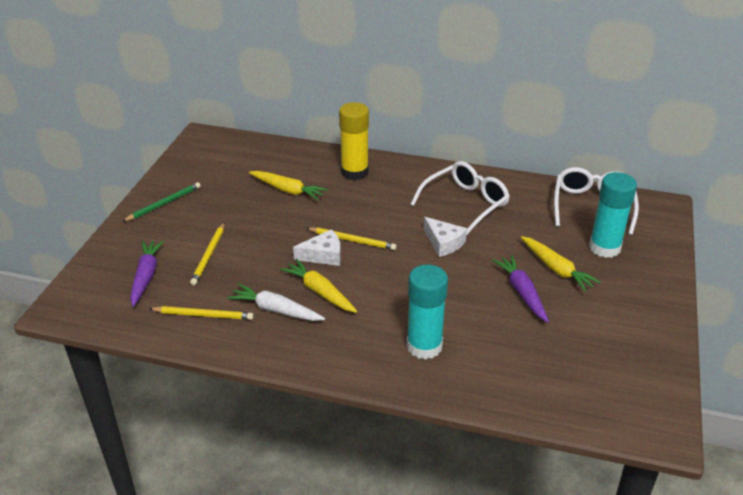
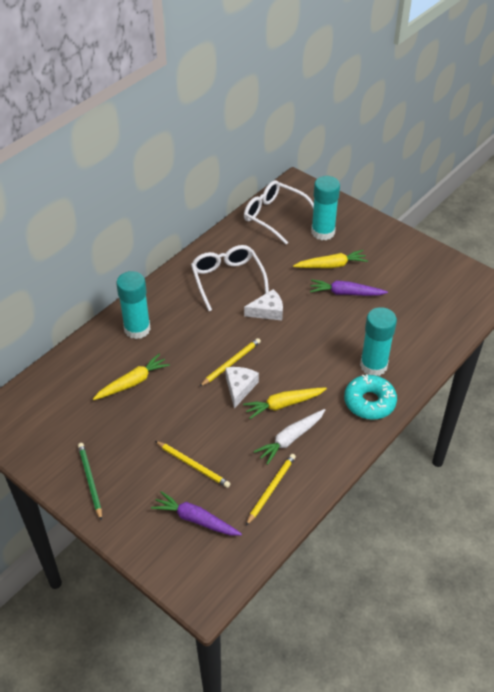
camera: 65 degrees left, 10 degrees up
yellow glue stick [339,102,369,180] -> turquoise glue stick [116,271,151,339]
none -> turquoise donut [344,374,397,420]

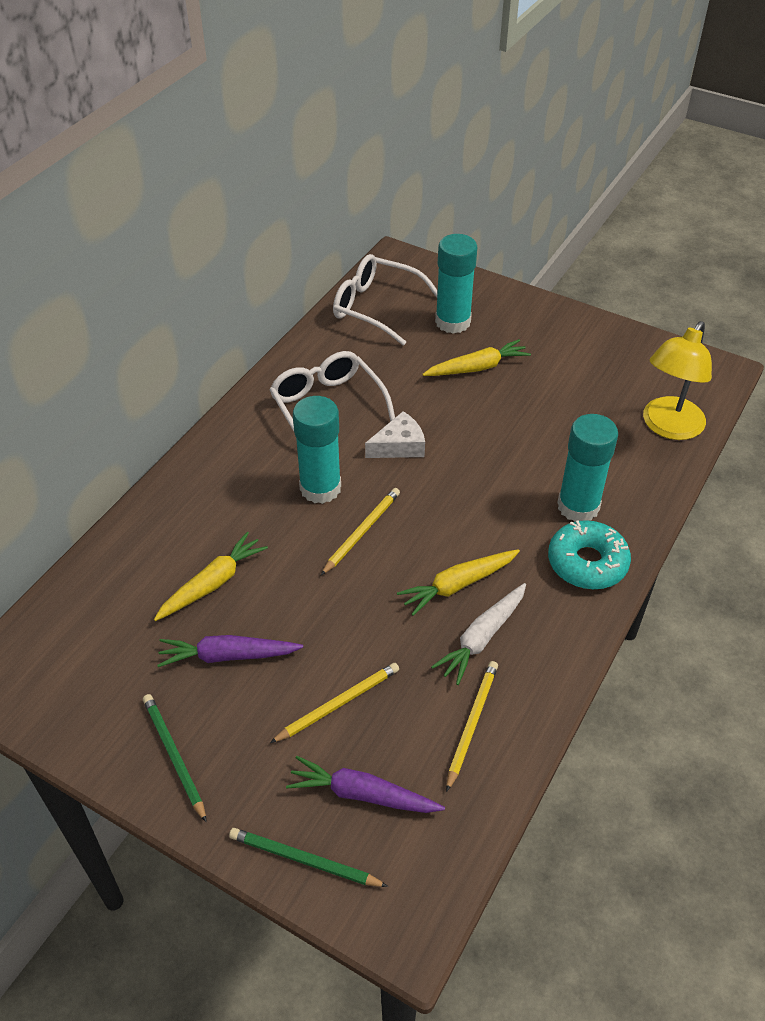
camera: 10 degrees left, 0 degrees up
turquoise glue stick [116,271,151,339] -> turquoise glue stick moved to [293,396,341,504]
yellow pencil [155,441,230,488] -> yellow pencil turned 60 degrees counterclockwise [270,663,399,743]
white cheese [225,367,259,409] -> none
purple carrot [310,279,388,296] -> purple carrot moved to [157,635,303,667]
none -> green pencil [229,828,388,887]
none -> yellow lamp [643,321,712,440]

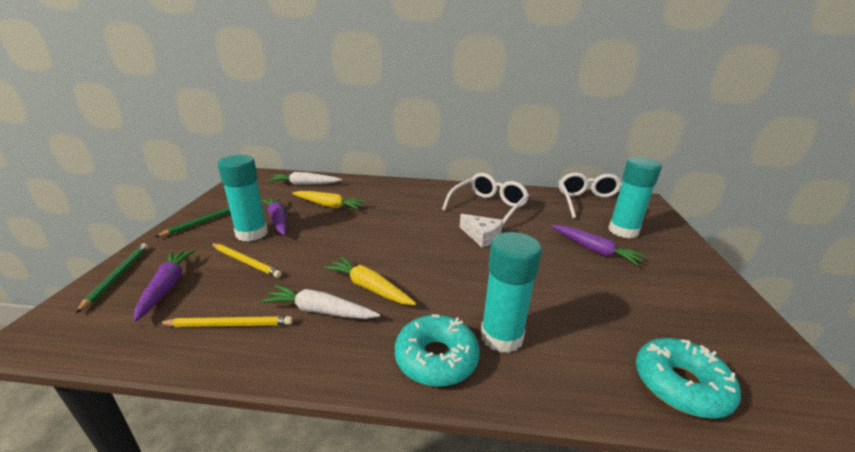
camera: 65 degrees right, 20 degrees down
turquoise glue stick [293,396,341,504] -> turquoise glue stick moved to [218,155,268,242]
yellow pencil [321,488,400,575] -> none
yellow carrot [422,339,531,376] -> purple carrot [551,225,646,266]
yellow lamp [643,321,712,440] -> turquoise donut [636,338,741,419]
none -> white carrot [268,172,342,185]

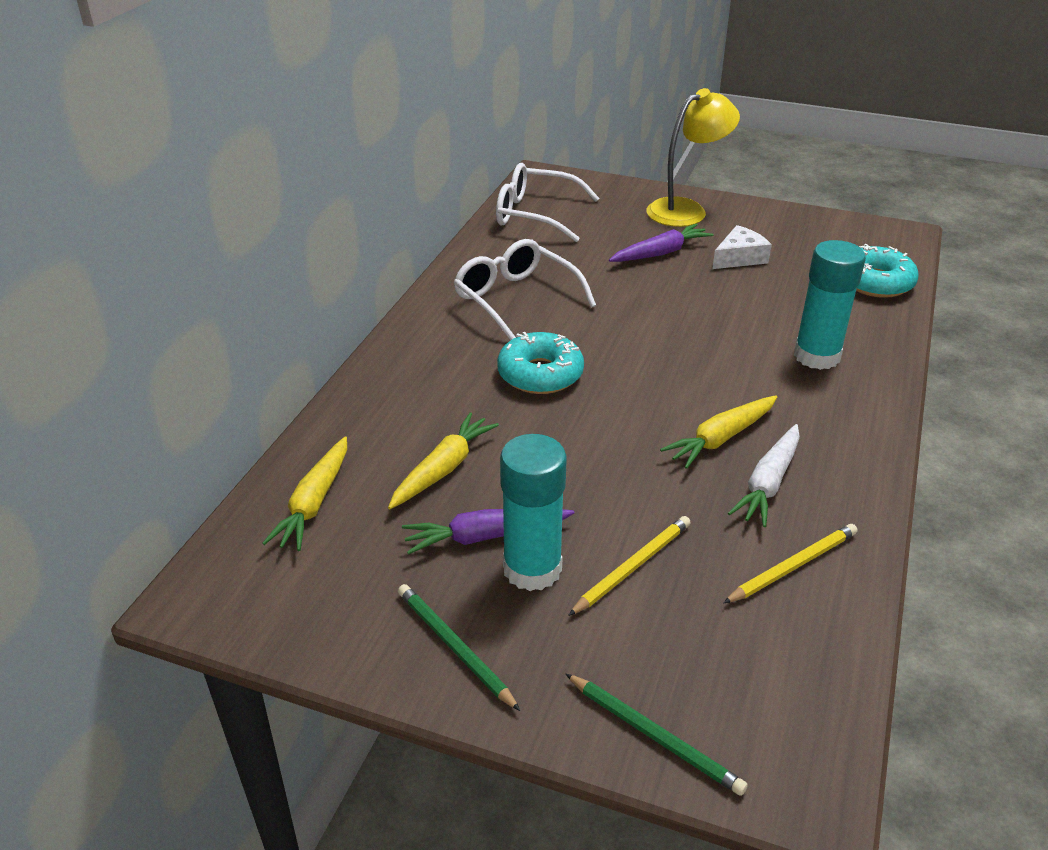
camera: 75 degrees left, 10 degrees up
green pencil [76,243,148,313] -> green pencil turned 150 degrees counterclockwise [565,673,748,796]
purple carrot [134,249,196,322] -> none
yellow pencil [159,316,293,327] -> yellow pencil turned 45 degrees clockwise [723,524,857,603]
white carrot [268,172,342,185] -> yellow carrot [262,436,347,551]
turquoise donut [395,314,480,387] -> turquoise donut moved to [497,332,584,394]
white cheese [460,214,503,247] -> white cheese moved to [712,225,772,269]
turquoise glue stick [608,157,662,238] -> none
none -> yellow lamp [647,88,740,227]

